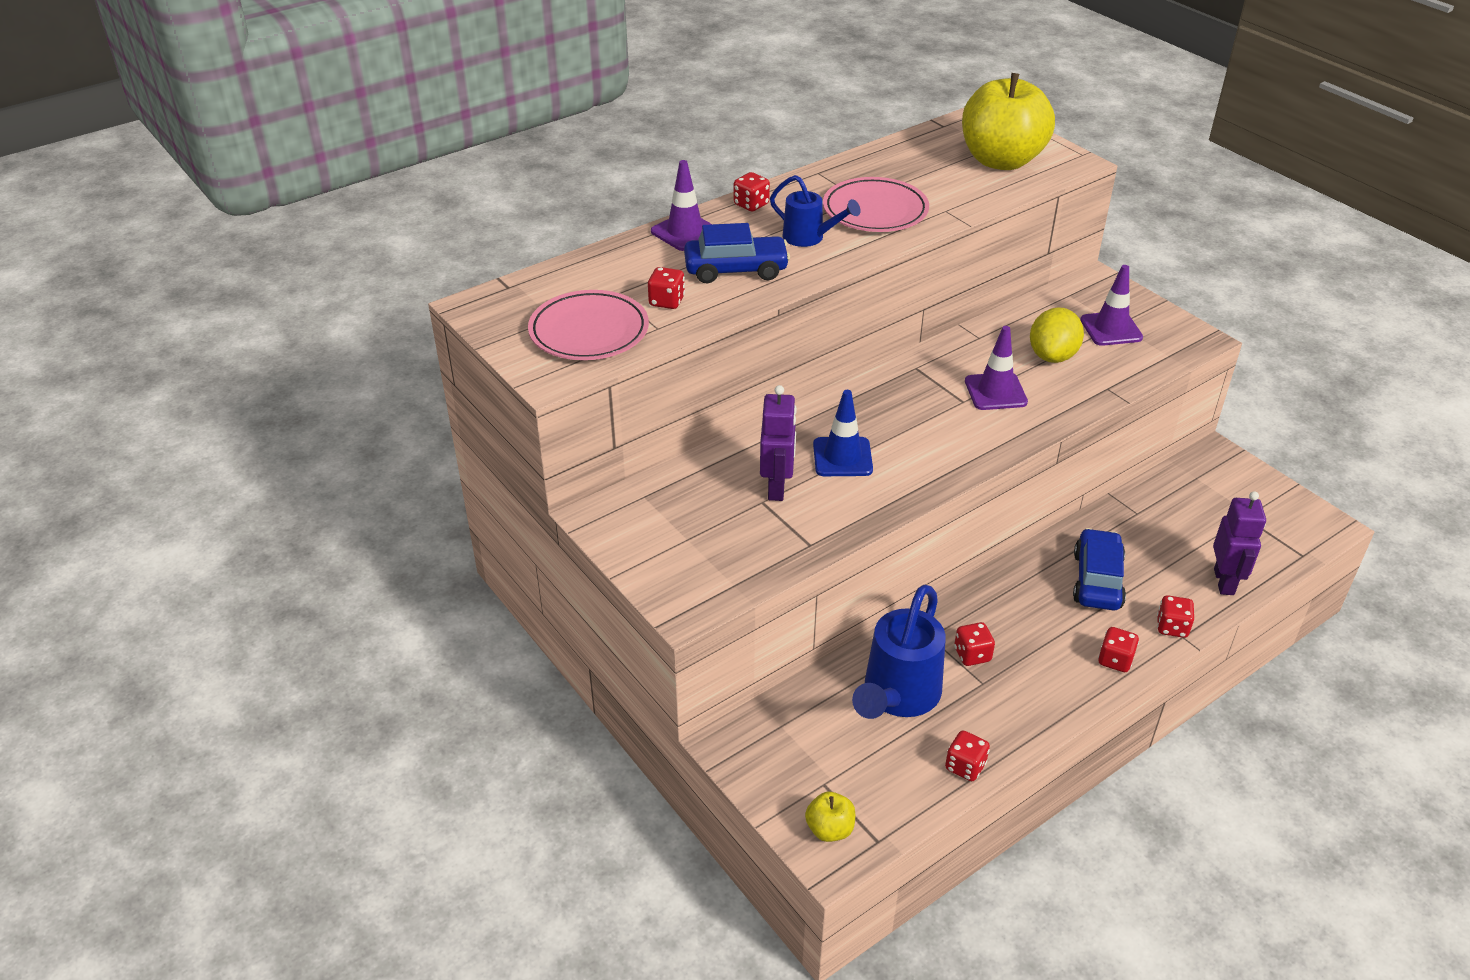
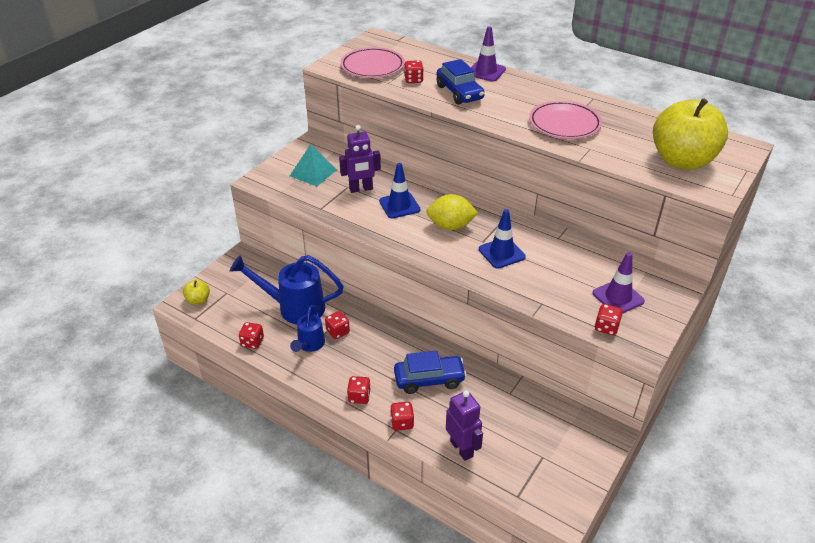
camera: 70 degrees right, 0 degrees up
red dice [734,172,770,211] -> red dice moved to [595,304,623,335]
blue watering can [770,175,861,247] -> blue watering can moved to [290,305,325,352]
purple traffic cone [965,326,1028,410] -> blue traffic cone [479,209,526,269]
yellow lemon [1030,307,1084,363] -> yellow lemon moved to [426,194,478,230]
purple robot [1213,491,1266,595] -> purple robot turned 105 degrees counterclockwise [446,390,483,461]
none -> turquoise pyramid [290,144,337,186]

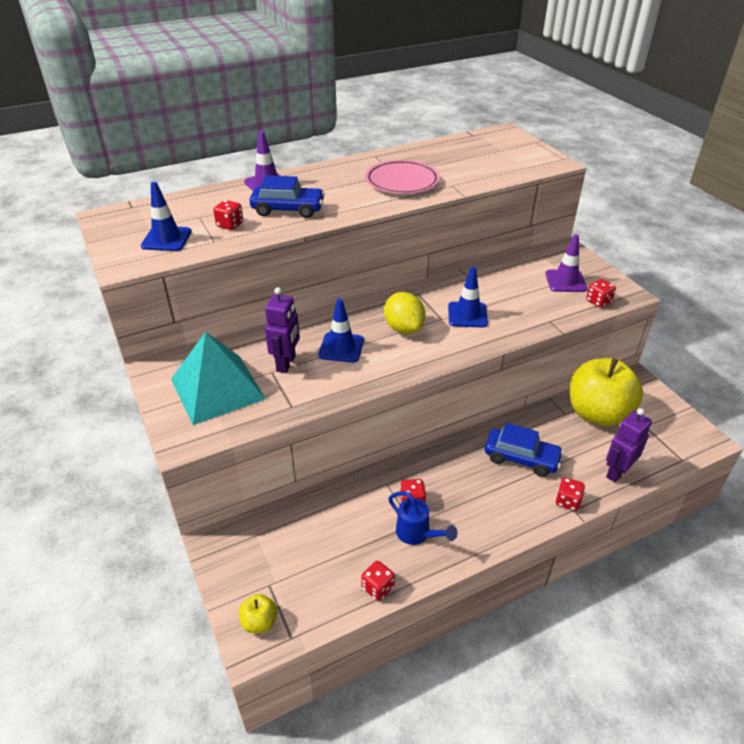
camera: 60 degrees left, 0 degrees up
blue watering can [230,255,344,324] -> none
turquoise pyramid [290,144,337,186] -> turquoise pyramid [171,332,266,425], size x1.61
pink plate [340,47,405,78] -> blue traffic cone [141,182,192,251]
red dice [347,376,371,404] -> none
blue car [394,351,467,394] -> blue car turned 90 degrees clockwise [485,423,564,477]
yellow lemon [426,194,478,230] -> yellow lemon turned 60 degrees counterclockwise [384,292,425,334]
purple robot [446,390,483,461] -> purple robot turned 45 degrees counterclockwise [606,408,652,483]
yellow apple [653,98,728,170] -> yellow apple moved to [570,358,643,426]

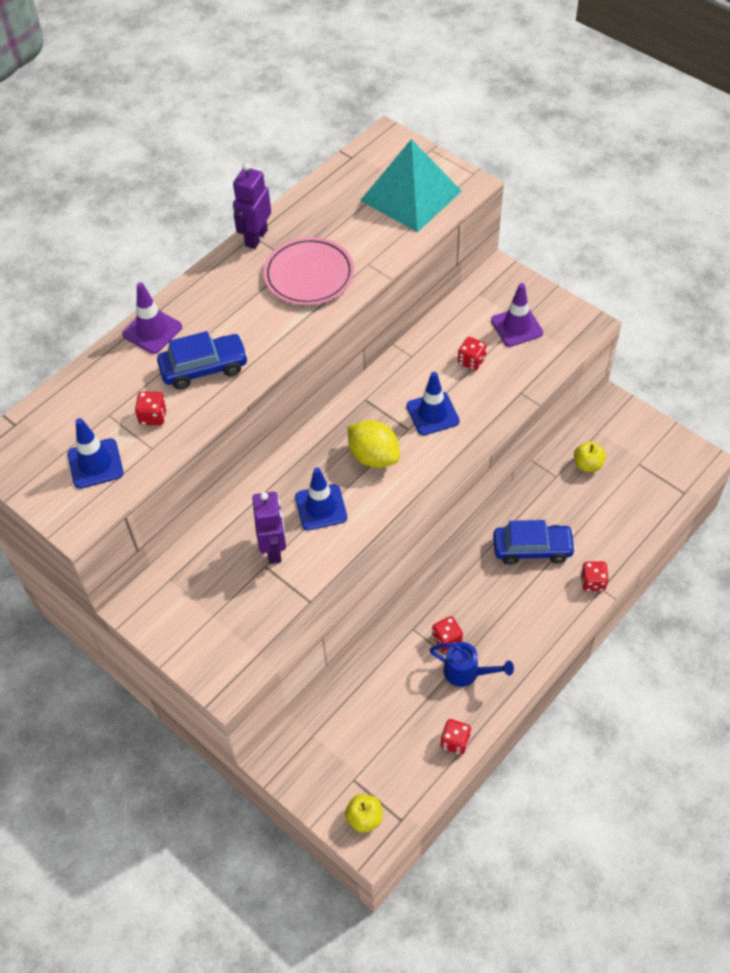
camera: 20 degrees left, 15 degrees up
turquoise pyramid [171,332,266,425] -> turquoise pyramid moved to [360,139,461,232]
yellow apple [570,358,643,426] -> yellow apple [574,442,606,472], size x0.42
red dice [586,279,616,308] -> red dice moved to [458,337,487,371]
purple robot [606,408,652,483] -> purple robot moved to [233,163,271,249]

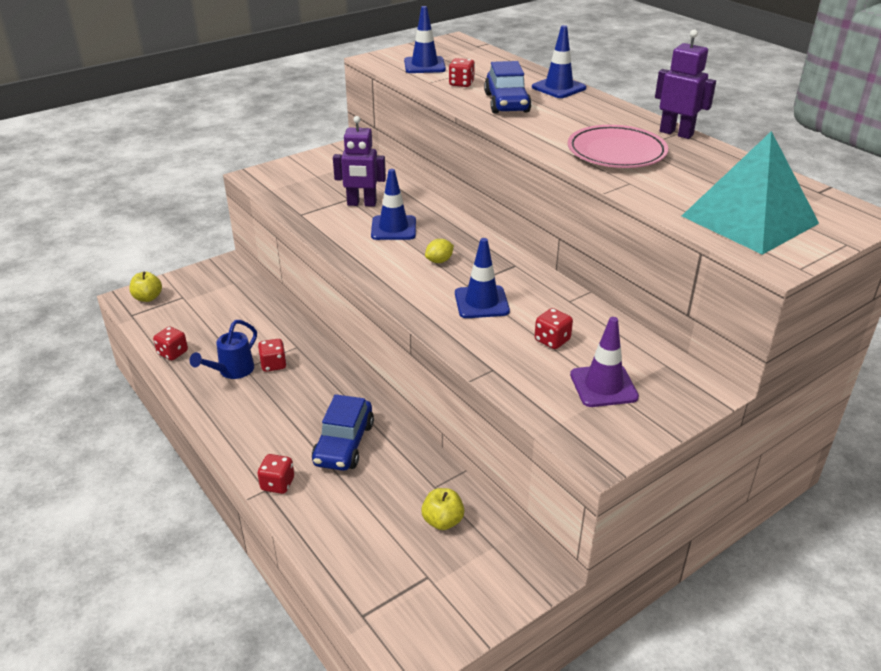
camera: 100 degrees right, 20 degrees down
purple traffic cone [122,282,182,354] -> blue traffic cone [532,25,586,98]
yellow lemon [348,420,400,468] -> yellow lemon [425,239,454,263], size x0.52

